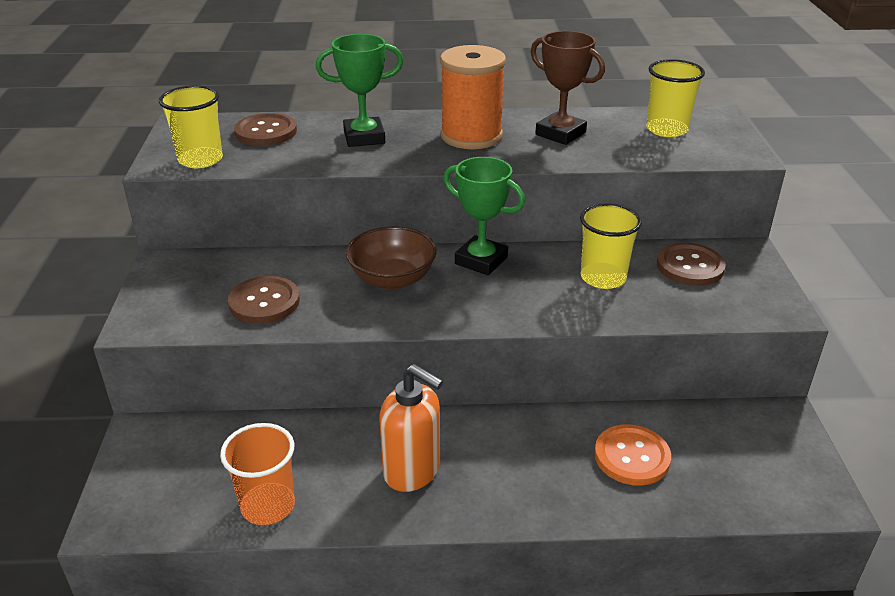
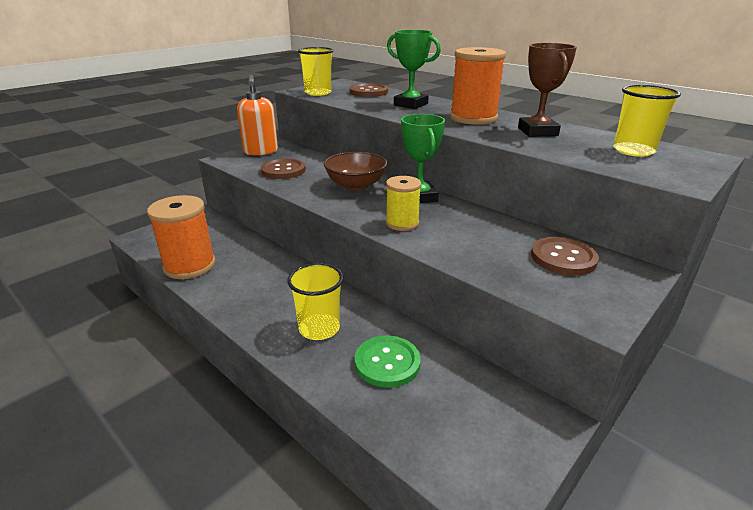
camera: 45 degrees right, 5 degrees down
orange cup [220,423,295,525] -> orange spool [147,195,216,279]
orange soap dispenser [379,364,443,492] -> orange soap dispenser moved to [237,75,278,156]
yellow cup [580,203,642,289] -> yellow cup moved to [287,263,343,340]
orange button [594,424,671,485] -> green button [355,335,421,388]
none -> yellow spool [386,176,421,231]

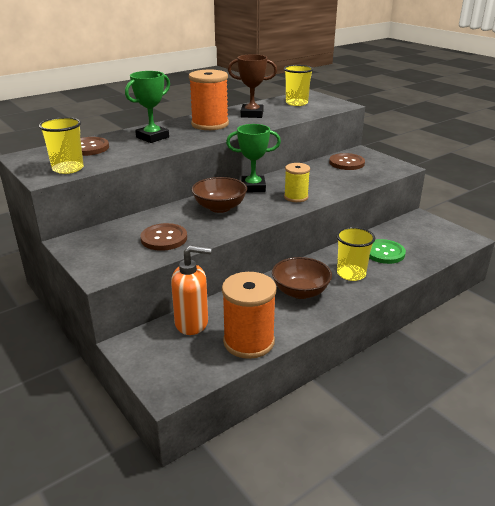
camera: 80 degrees left, 0 degrees up
orange soap dispenser [237,75,278,156] -> orange soap dispenser moved to [171,245,211,335]
none -> brown bowl [272,257,332,299]

